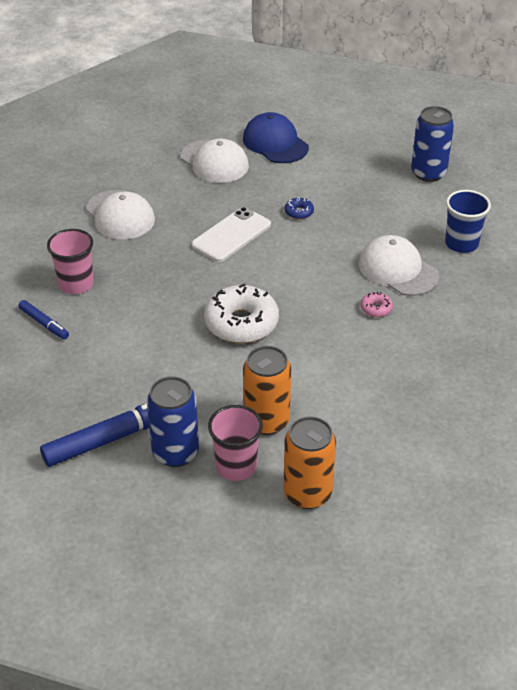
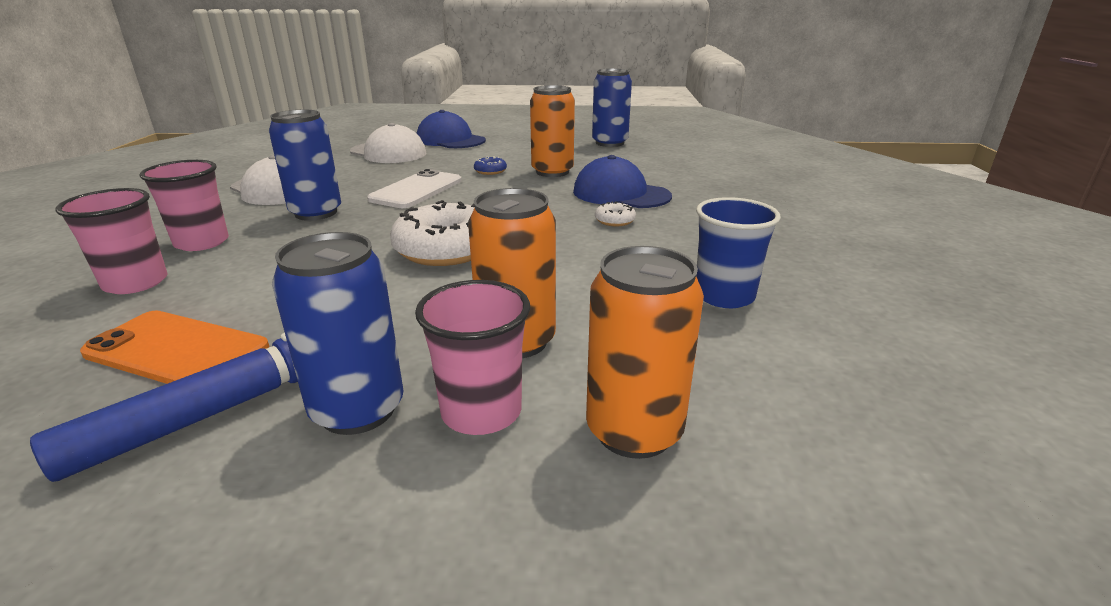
camera: 15 degrees left, 15 degrees down
blue marker [18,300,69,339] -> pink cup [56,188,168,294]
white cap [359,235,439,296] -> blue cap [573,155,672,208]
pink donut [360,292,393,317] -> white donut [595,201,636,226]
blue cup [445,190,491,253] -> blue cup moved to [696,197,781,308]
none -> orange phone [80,311,270,384]
none -> blue can [269,110,341,221]
none -> orange can [530,85,575,177]

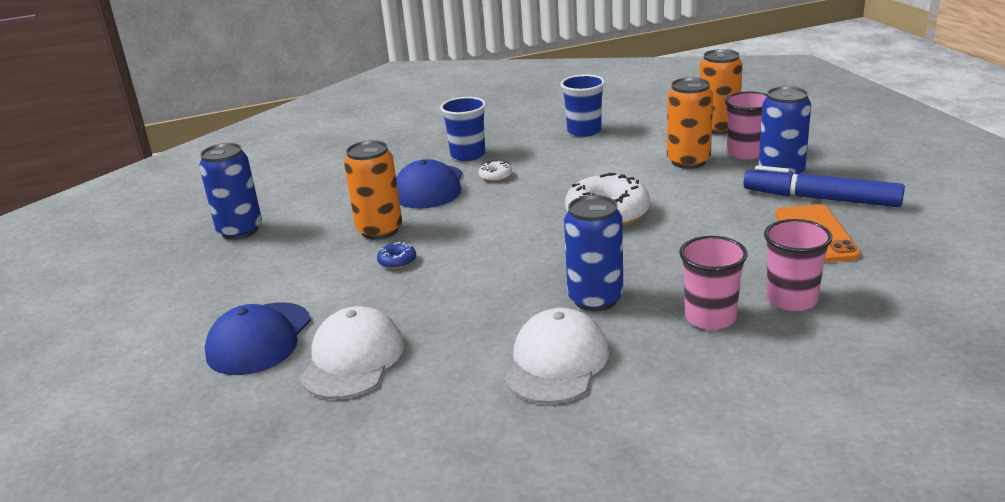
camera: 110 degrees left, 0 degrees up
white phone [367,169,462,208] -> none
none -> blue cup [440,97,486,161]

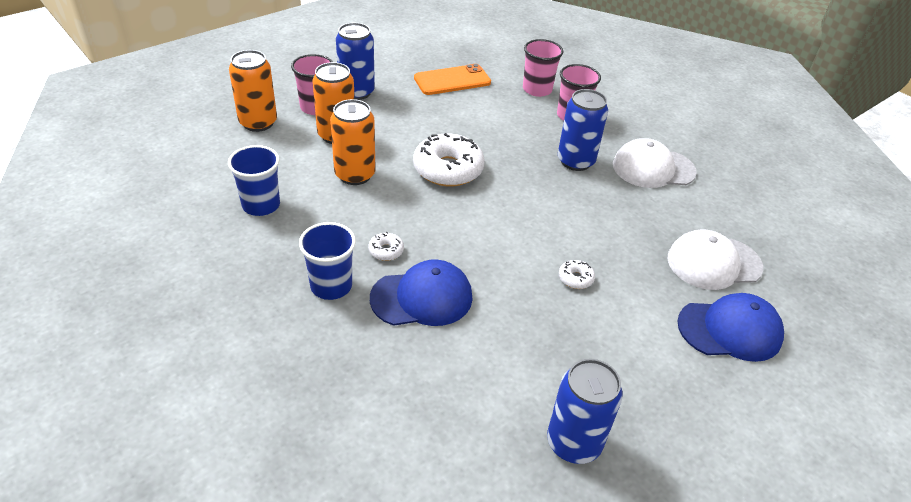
camera: 115 degrees left, 15 degrees up
orange can [344,140,402,240] -> orange can moved to [330,99,376,185]
blue donut [377,242,416,269] -> white donut [559,260,595,289]
blue marker [743,165,905,207] -> none

